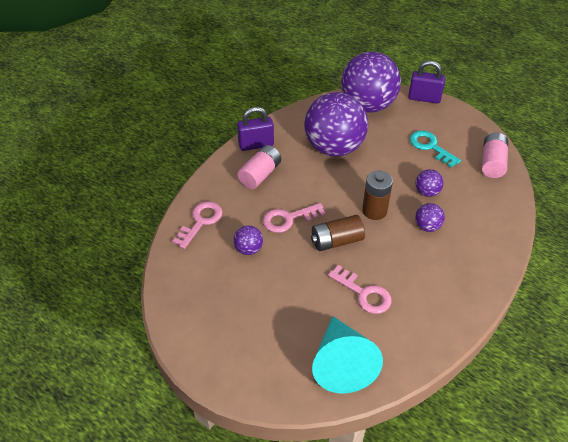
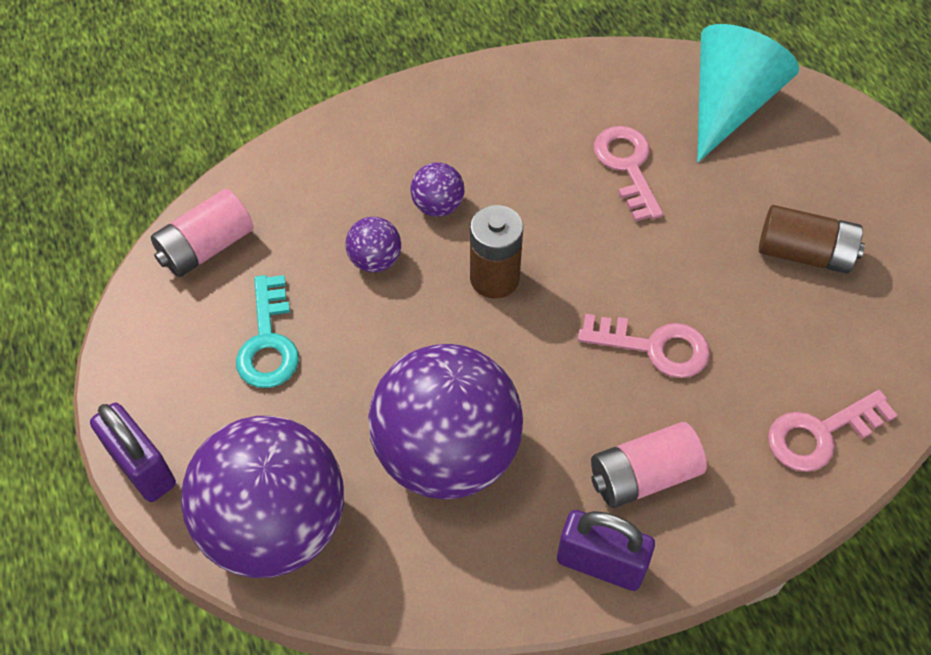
camera: 145 degrees left, 10 degrees up
purple ball [234,225,263,255] -> none
brown battery [311,215,365,251] -> brown battery moved to [759,205,865,274]

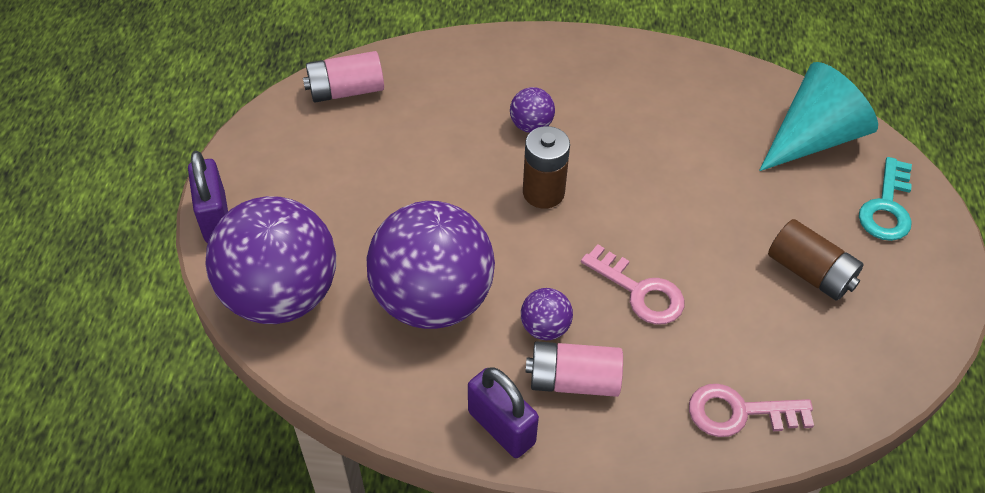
camera: 25 degrees right, 5 degrees down
turquoise key [236,275,299,388] -> turquoise key moved to [859,157,912,241]
purple ball [345,217,401,272] -> purple ball moved to [521,288,573,340]
pink key [594,126,663,222] -> none

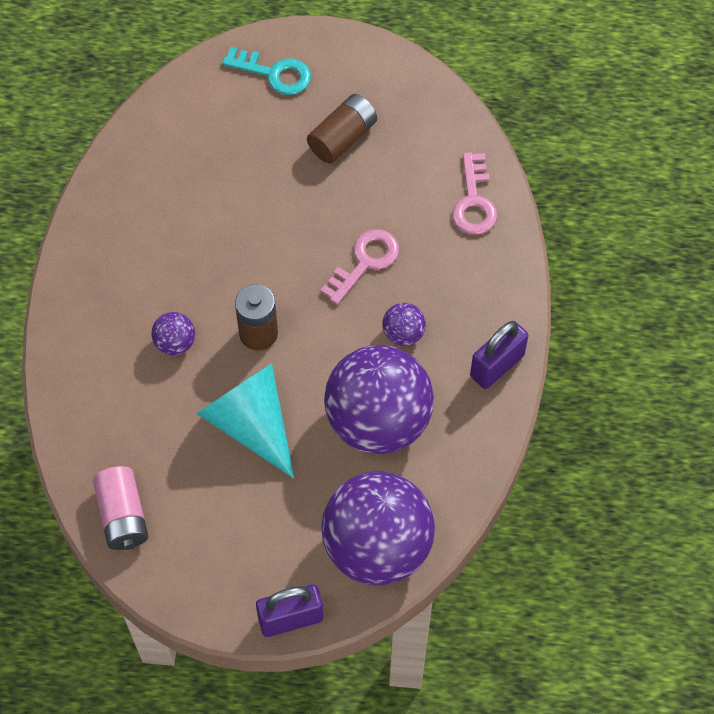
camera: 90 degrees left, 10 degrees up
pink battery [526,341,623,397] -> none
turquoise cone [759,62,878,171] -> turquoise cone moved to [196,363,294,479]

